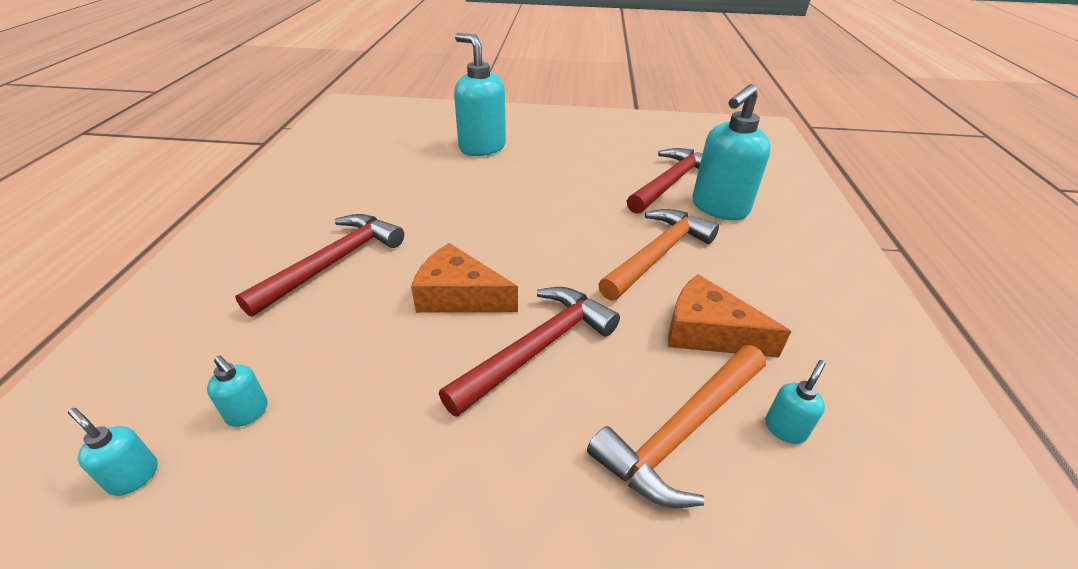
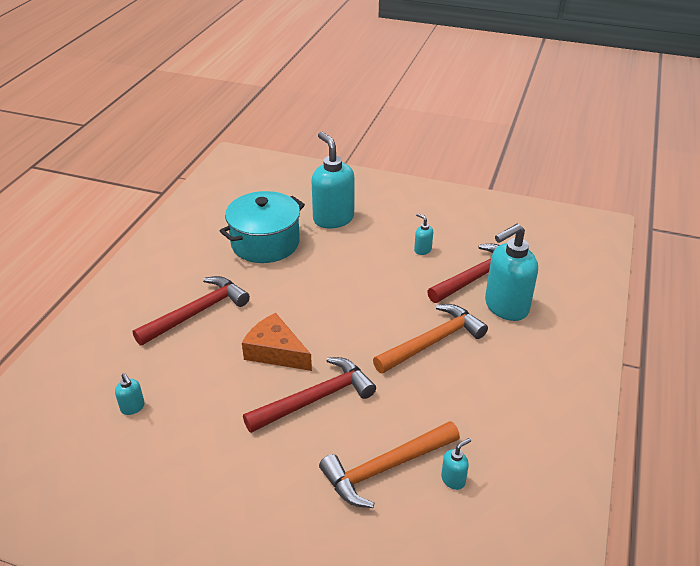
camera: 15 degrees right, 0 degrees up
turquoise soap dispenser [68,408,158,496] -> turquoise soap dispenser moved to [414,213,433,255]
orange cheese [668,274,791,357] -> none
none -> turquoise pot [220,191,305,263]

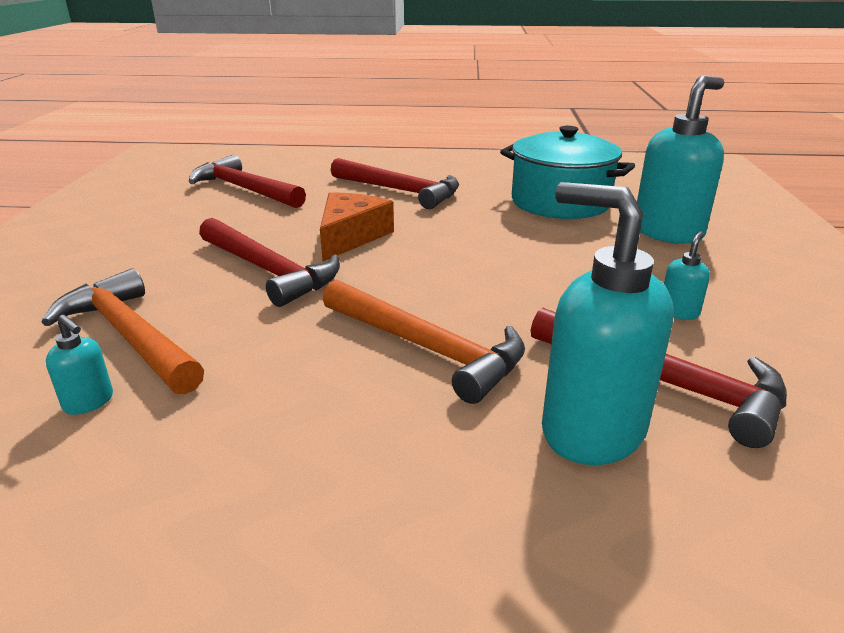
camera: 75 degrees right, 10 degrees down
turquoise soap dispenser [115,373,145,415] -> red hammer [189,155,306,208]

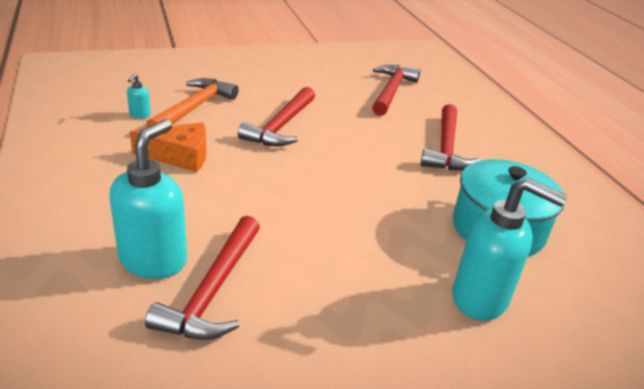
camera: 65 degrees right, 5 degrees up
orange cheese [320,193,394,261] -> orange cheese moved to [130,122,207,172]
orange hammer [323,280,525,404] -> none
turquoise soap dispenser [664,232,710,320] -> none

